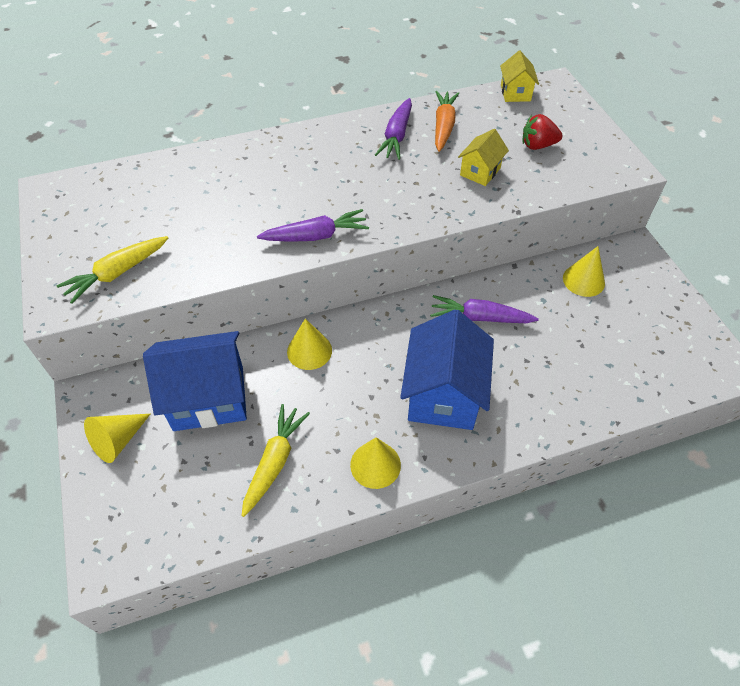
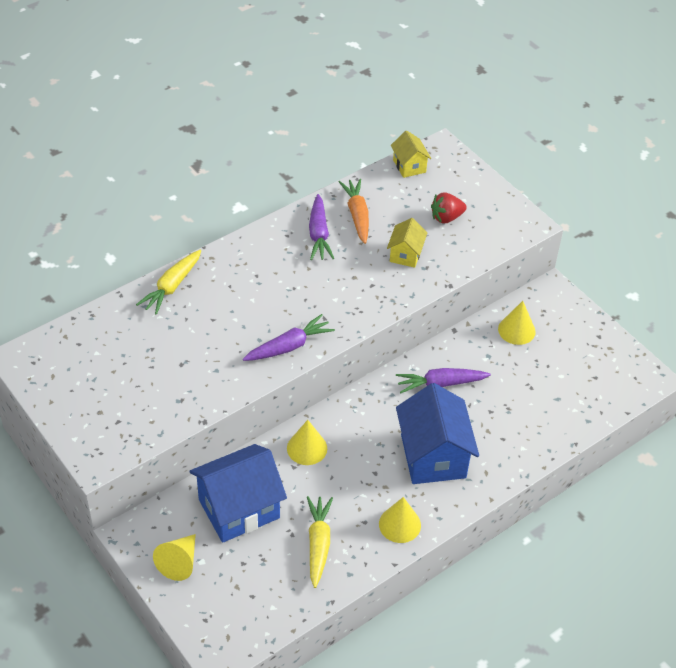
camera: 20 degrees left, 5 degrees down
yellow carrot [56,236,168,304] -> yellow carrot moved to [136,250,201,315]

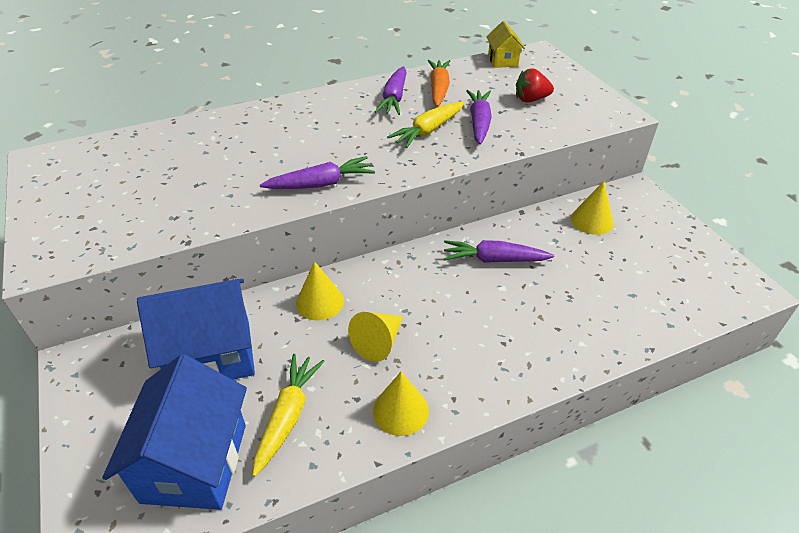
camera: 15 degrees right, 5 degrees down
yellow carrot [136,250,201,315] -> yellow carrot moved to [387,102,464,148]
yellow cone [153,534,196,581] -> yellow cone moved to [348,312,403,362]
yellow house [387,218,427,268] -> purple carrot [466,90,492,145]
blue house [396,383,479,484] -> blue house moved to [102,354,247,510]

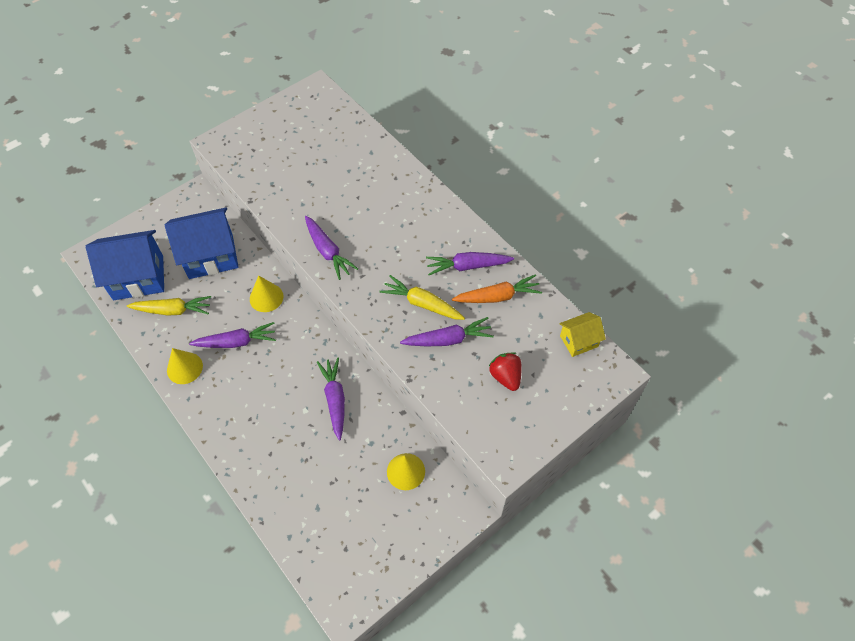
camera: 75 degrees right, 15 degrees up
blue house [137,279,255,380] -> blue house turned 75 degrees counterclockwise [165,207,238,279]
yellow cone [348,312,403,362] -> purple carrot [189,322,276,348]

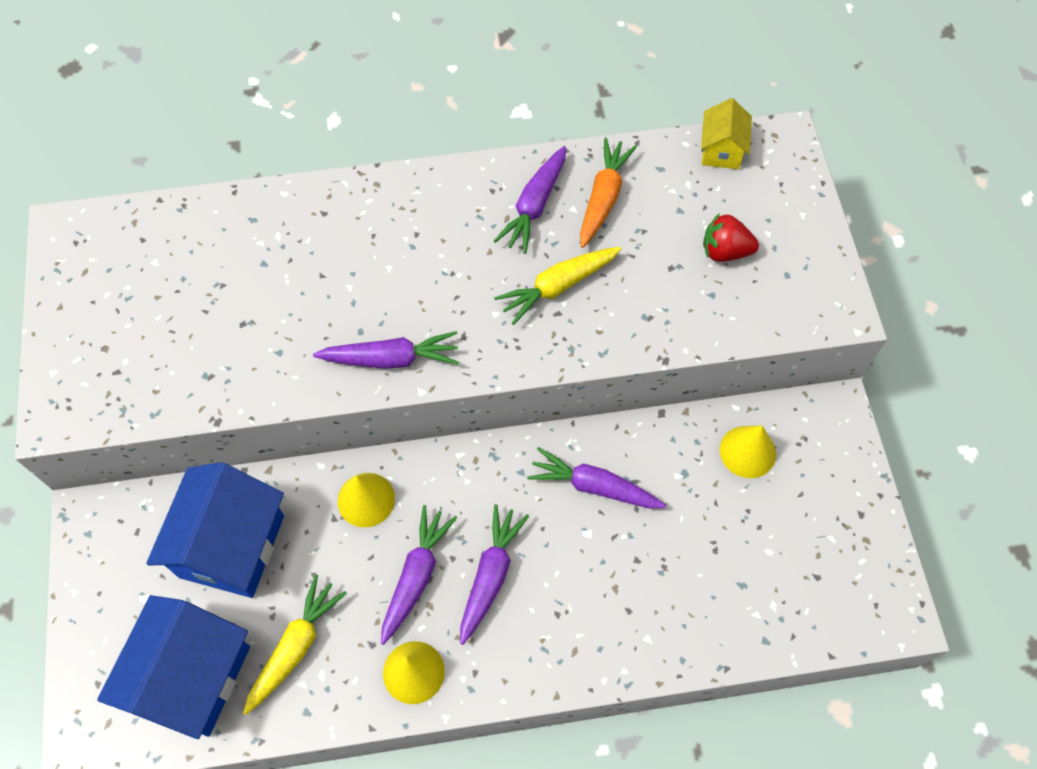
camera: 60 degrees left, 5 degrees up
purple carrot [400,317,494,346] -> purple carrot moved to [460,504,529,645]

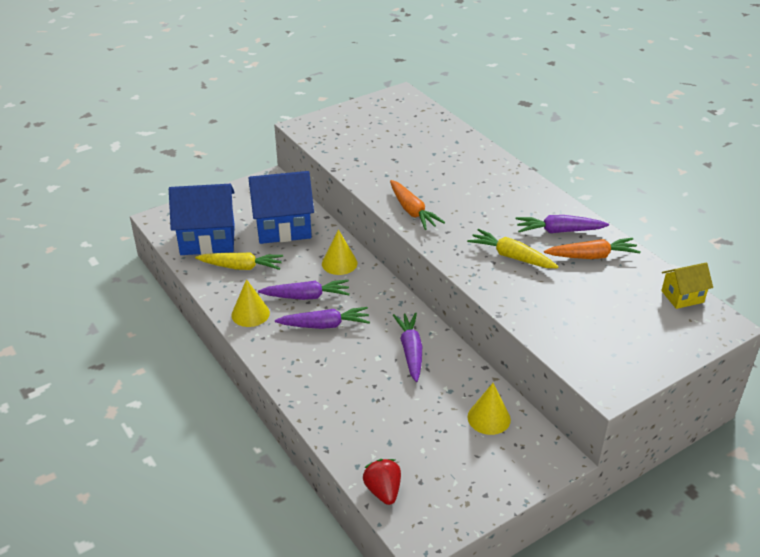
camera: 65 degrees right, 25 degrees down
purple carrot [313,331,459,369] -> orange carrot [390,180,445,230]
red strawberry [703,213,759,262] -> red strawberry moved to [363,459,401,505]

